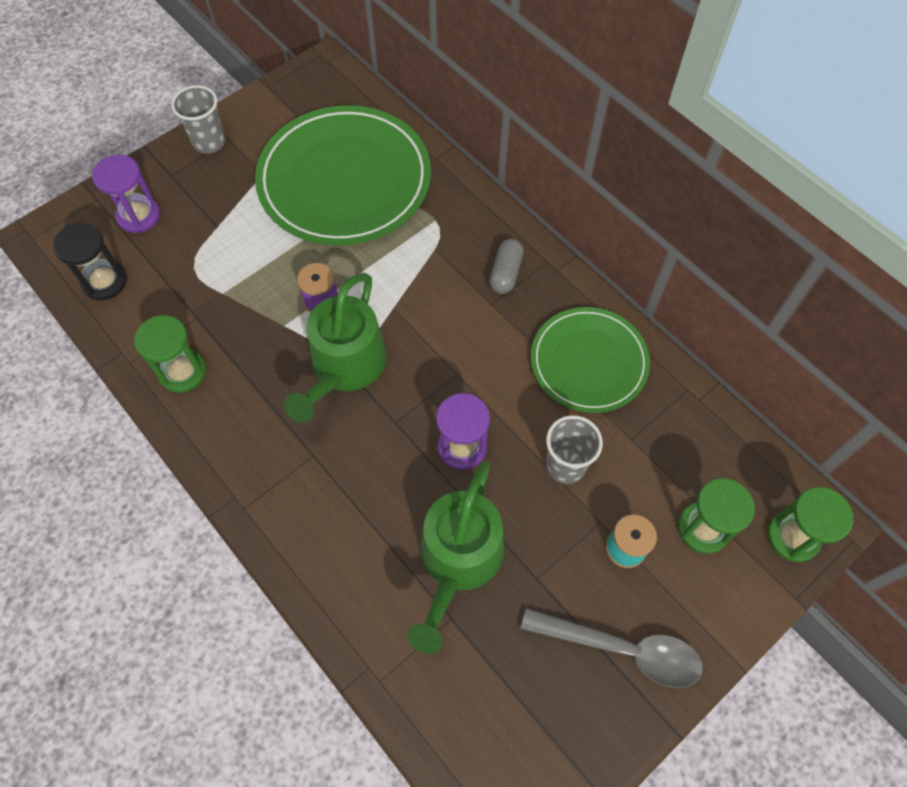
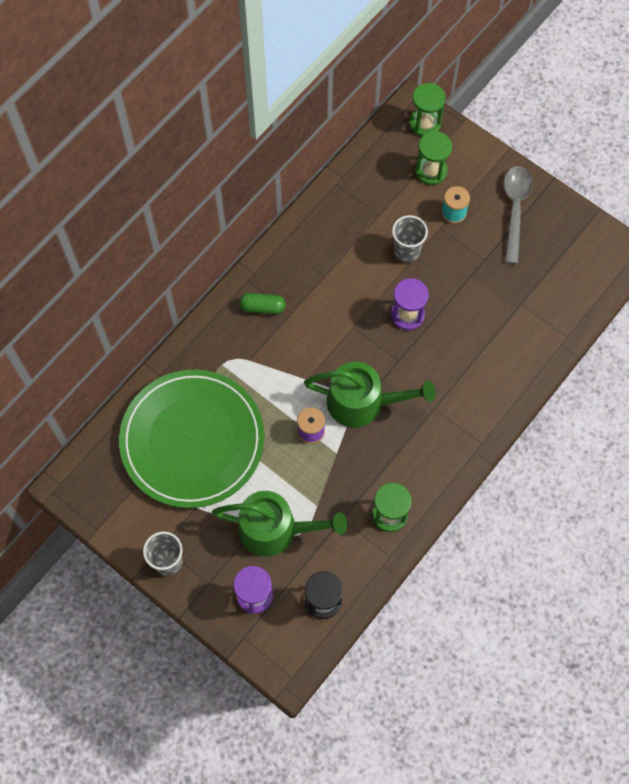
camera: 100 degrees left, 5 degrees up
green watering can [408,461,504,654] -> green watering can moved to [212,491,348,556]
grey capsule [489,239,524,294] -> green capsule [239,293,286,314]
green plate [531,307,650,413] -> none

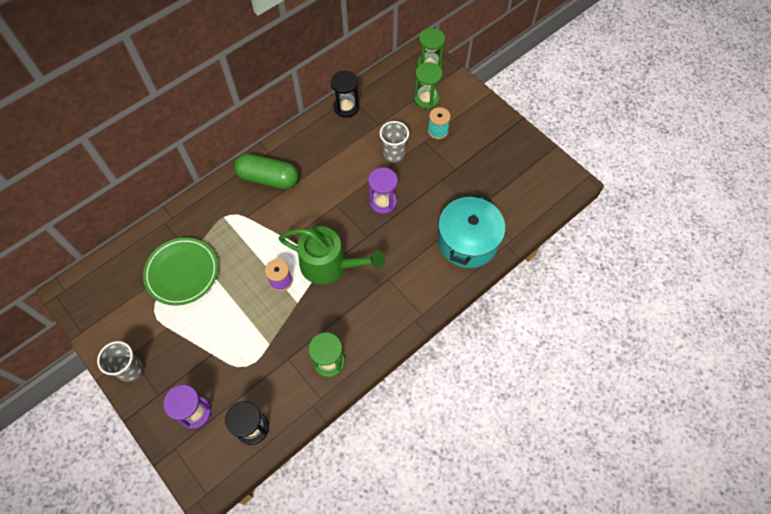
camera: 10 degrees right, 5 degrees down
green plate [119,370,264,508] -> green plate [143,238,218,306], size x0.61
green watering can [212,491,348,556] -> none
green capsule [239,293,286,314] -> green capsule [234,153,299,189], size x1.72
grey spoon [504,166,532,264] -> none
none -> black hourglass [331,71,359,118]
none -> turquoise pot [438,194,505,268]

